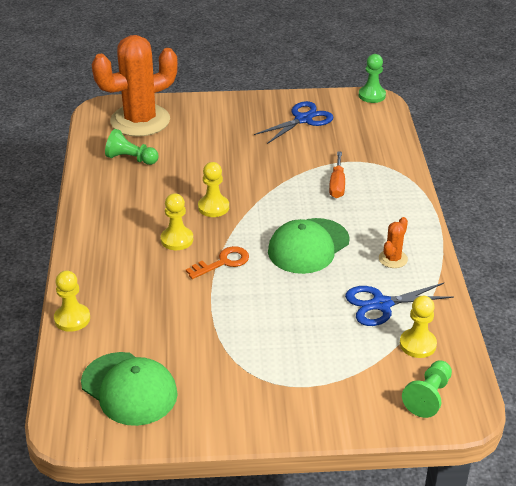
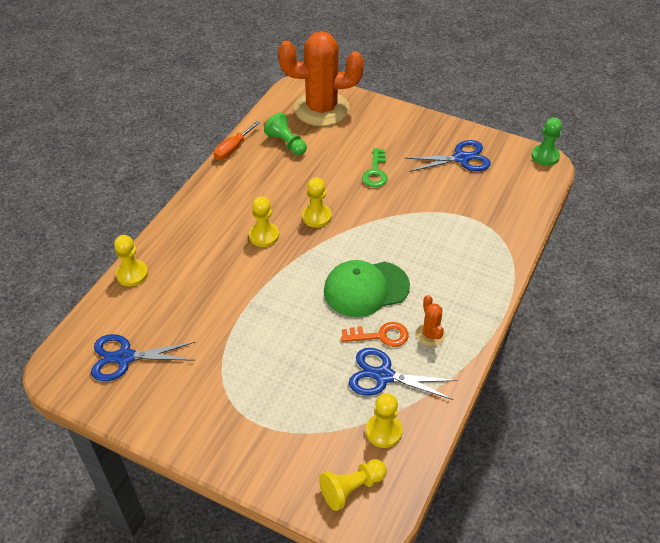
camera: 30 degrees right, 10 degrees up
green cap [81,352,178,426] -> blue scissors [91,334,196,381]
orange key [186,246,249,279] -> orange key moved to [341,322,408,347]
orange screwdriver [329,151,345,198] -> orange screwdriver moved to [214,121,261,160]
orange cactus [379,217,408,268] -> orange cactus turned 75 degrees counterclockwise [416,295,445,346]
green pawn [402,360,452,418] -> yellow pawn [319,459,387,511]
none -> green key [362,148,387,187]

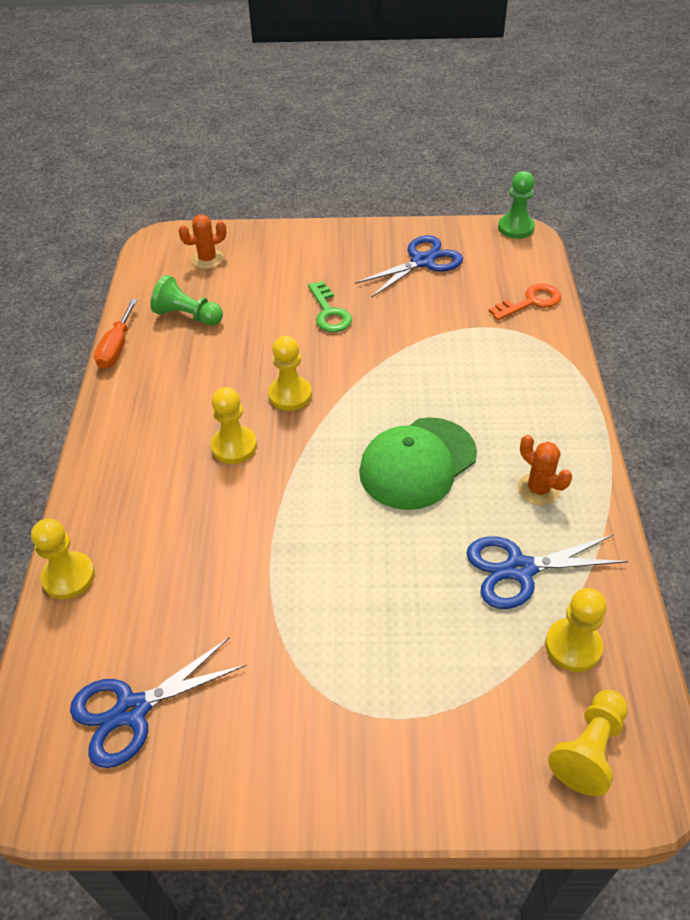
camera: 25 degrees left, 0 degrees up
orange cactus [278,31,364,126] -> orange cactus [178,214,226,269], size x0.41
orange key [341,322,408,347] -> orange key moved to [489,284,561,321]

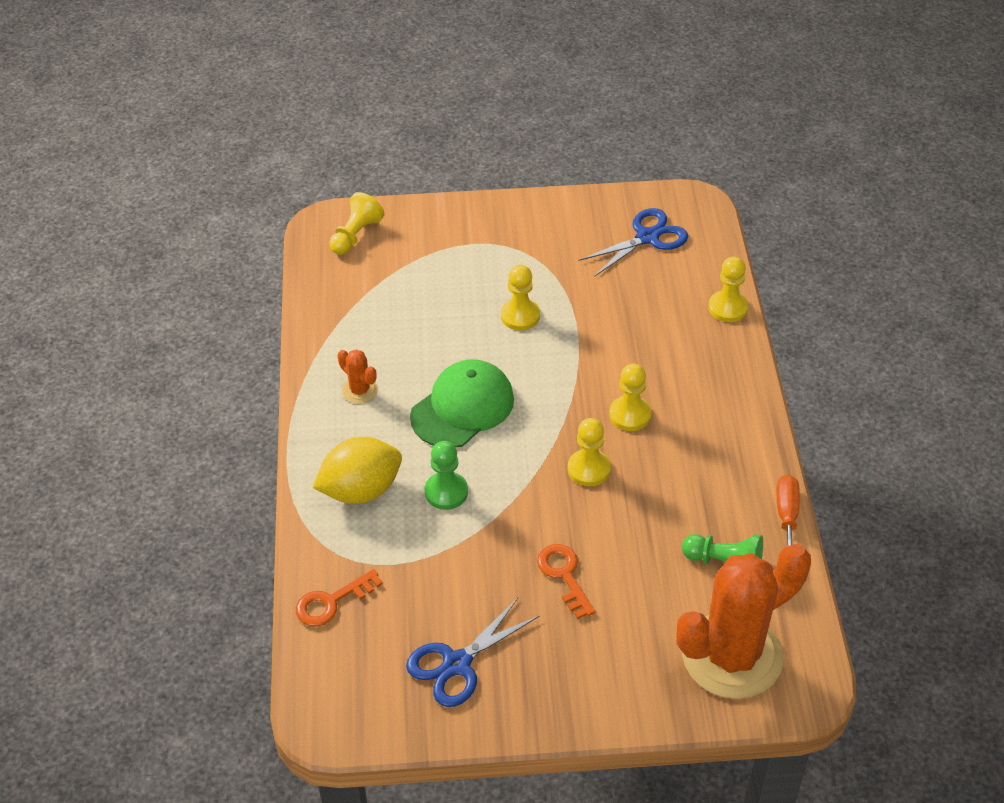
camera: 175 degrees right, 0 degrees up
orange cactus [178,214,226,269] -> orange cactus [677,544,811,699], size x2.44
green key [308,281,352,332] -> orange key [537,544,596,619]
blue scissors [466,534,629,609] -> none
green pawn [498,171,535,239] -> green pawn moved to [425,441,468,510]
yellow pawn [545,588,607,672] -> yellow pawn moved to [501,265,540,331]
none -> yellow lemon [313,437,402,504]

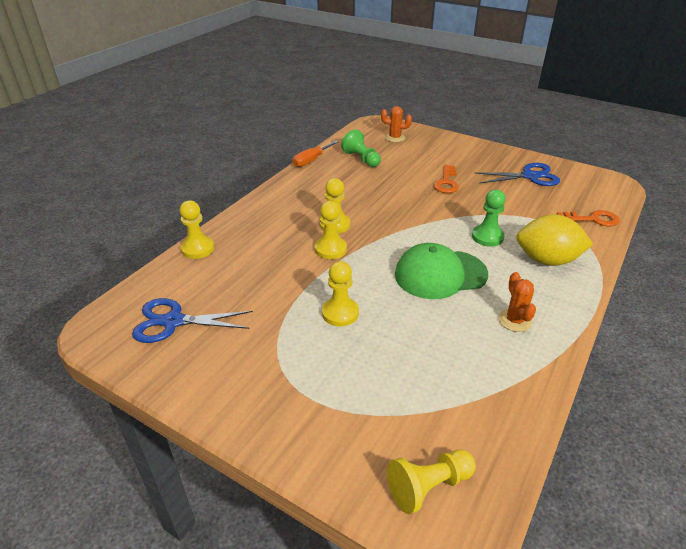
camera: 145 degrees left, 10 degrees down
yellow pawn [568,418,611,486] -> yellow pawn moved to [315,201,347,259]
orange cactus [677,544,811,699] -> orange cactus [381,106,412,142], size x0.41

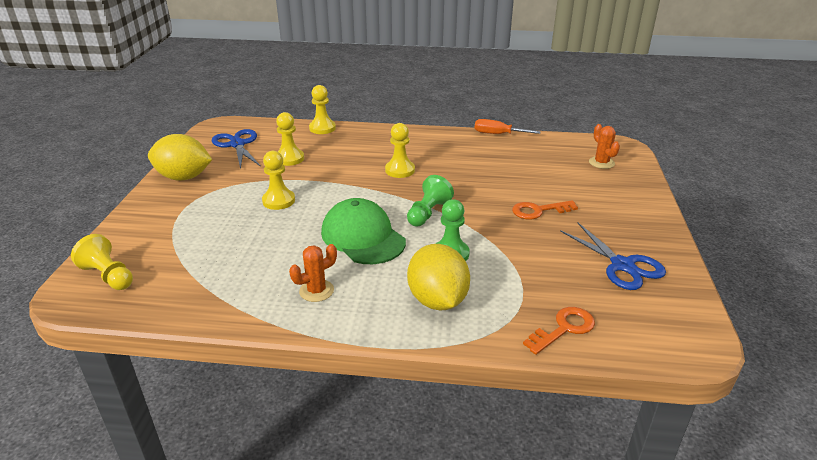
camera: 65 degrees right, 5 degrees down
yellow pawn [315,201,347,259] -> yellow pawn moved to [276,112,304,166]
green pawn [341,129,381,167] -> green pawn moved to [407,175,454,226]
orange key [557,210,620,226] -> orange key turned 105 degrees counterclockwise [523,307,595,355]
none -> yellow lemon [148,134,212,181]

